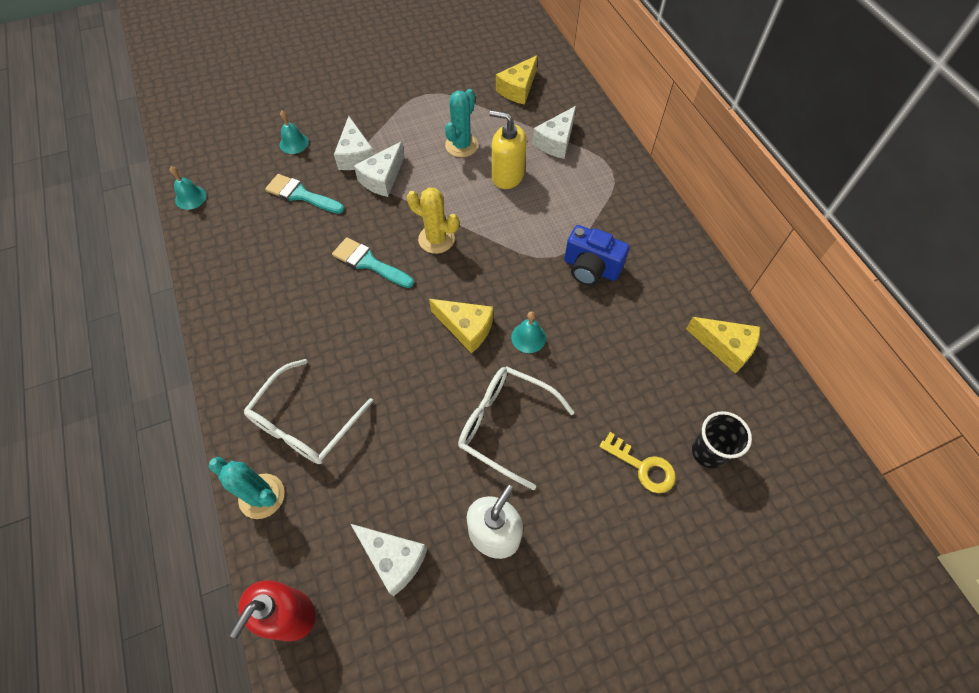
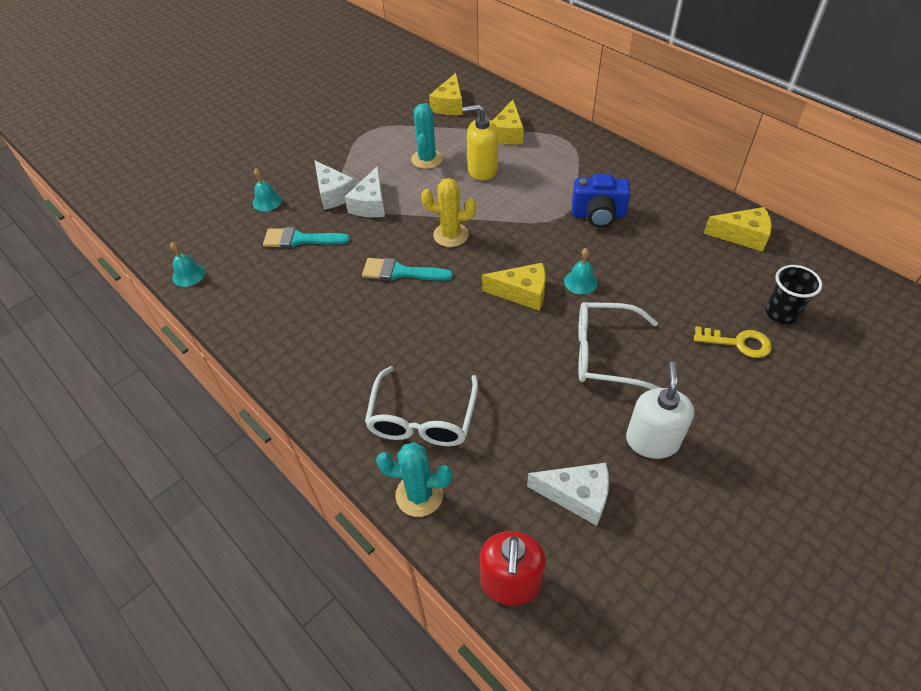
camera: 20 degrees left, 10 degrees down
white cheese [532,106,576,159] -> yellow cheese [492,100,524,145]

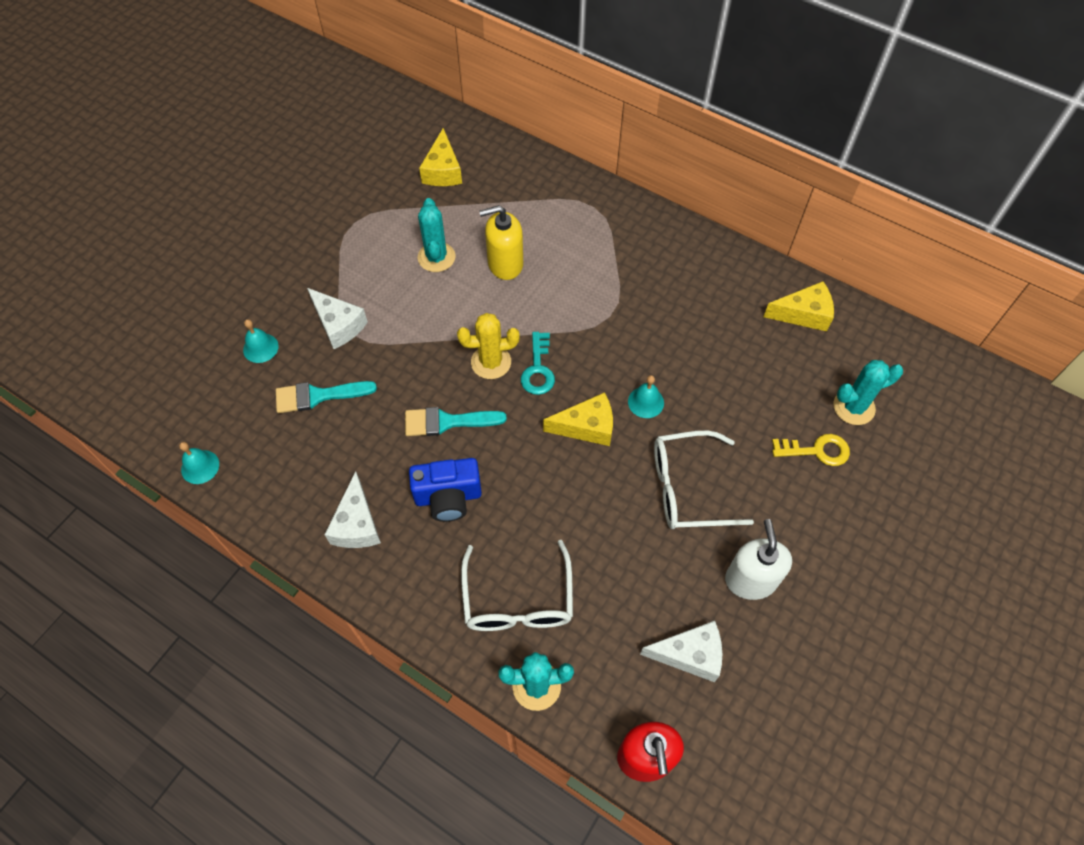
camera: 15 degrees left, 10 degrees up
white cheese [345,166,385,217] -> white cheese moved to [324,471,381,548]
yellow cheese [492,100,524,145] -> none
blue camera [572,174,631,228] -> blue camera moved to [409,458,482,522]
black cup [765,265,822,324] -> turquoise cactus [833,360,903,425]
none -> turquoise key [521,332,555,395]

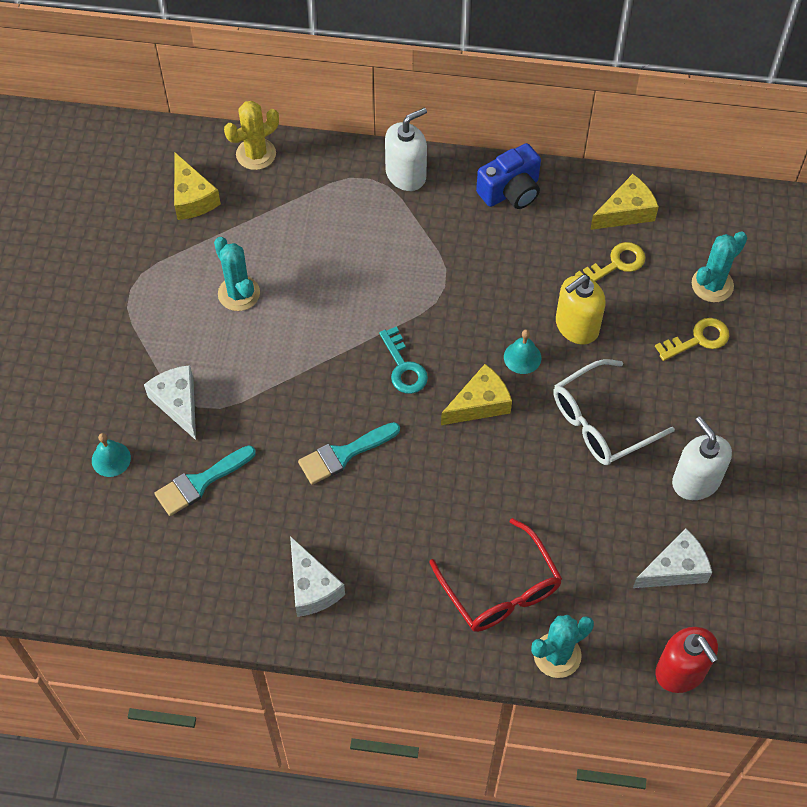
camera: 25 degrees left, 0 degrees up
turquoise bell [179,442,219,484] -> none
white cheese [307,288,368,349] -> white cheese turned 135 degrees counterclockwise [144,365,196,440]
blue camera [409,458,482,522] -> blue camera moved to [476,143,541,209]
yellow cactus [457,313,520,379] -> yellow cactus moved to [224,101,279,170]
white glasses [461,540,573,631] -> red glasses [429,518,562,632]
yellow soap dispenser [479,205,523,280] -> yellow soap dispenser moved to [556,275,606,345]
none -> white soap dispenser [385,108,427,191]
none -> yellow key [575,242,646,282]

